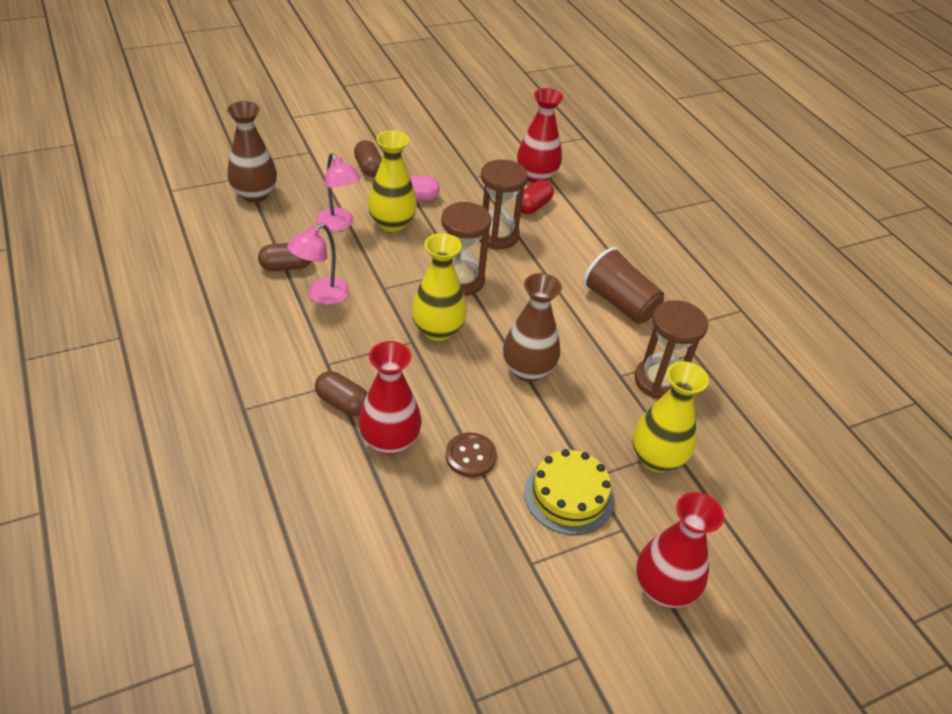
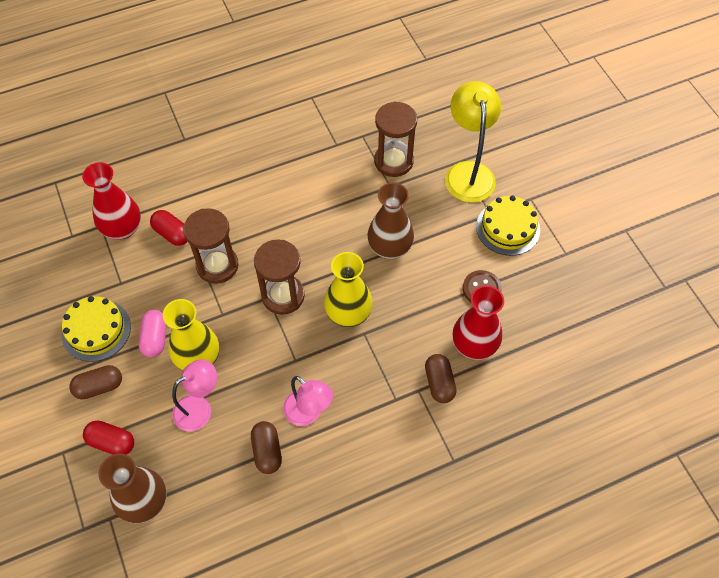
camera: 85 degrees left, 15 degrees up
brown capsule [315,371,367,416] -> brown capsule turned 45 degrees counterclockwise [425,354,457,403]
brown cup [583,247,664,324] -> none
yellow vase [632,361,709,472] -> yellow lamp [445,81,501,203]
red vase [636,492,724,608] -> none
none -> yellow cake [62,296,131,362]
none -> red capsule [83,420,134,455]

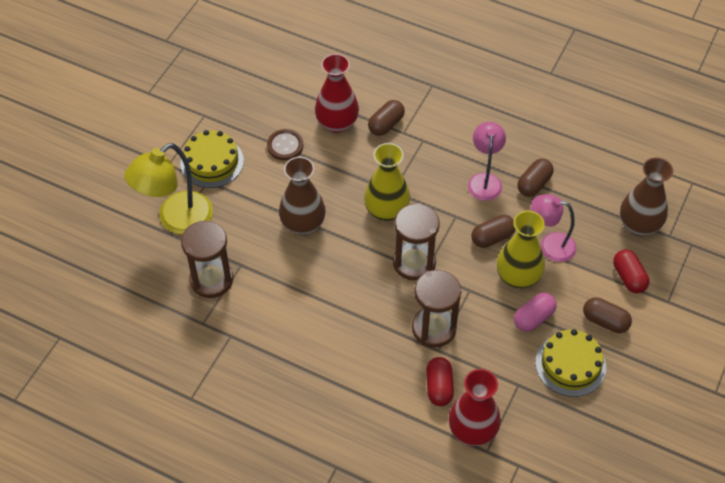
camera: 130 degrees left, 5 degrees down
none -> brown capsule [471,215,515,248]

